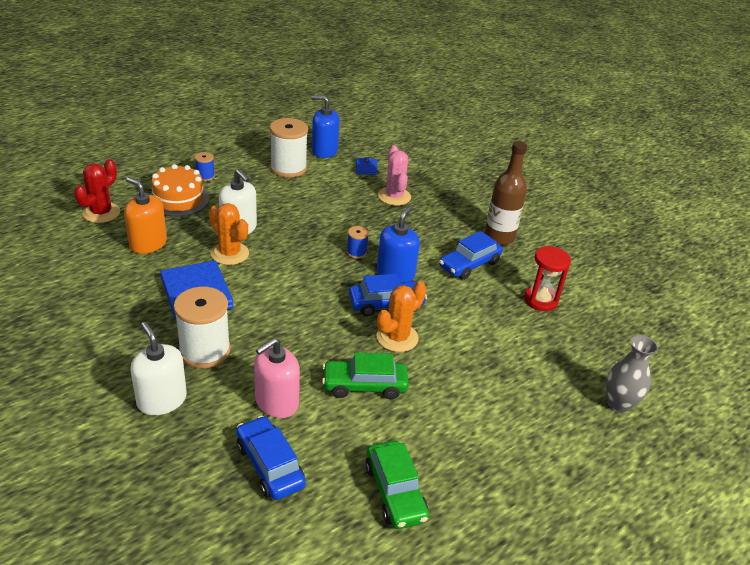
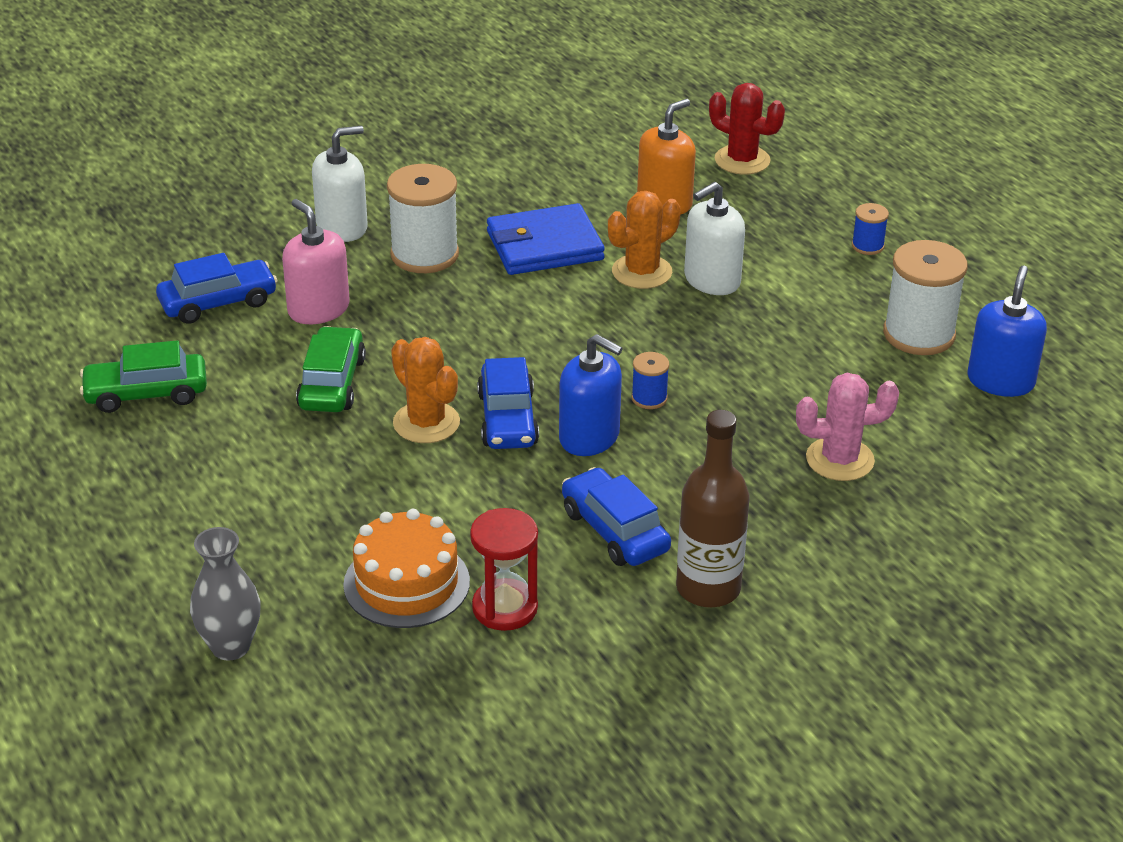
camera: 100 degrees right, 0 degrees up
orange cake [150,164,209,217] -> orange cake moved to [343,509,470,628]
blue wallet [356,157,377,175] -> none

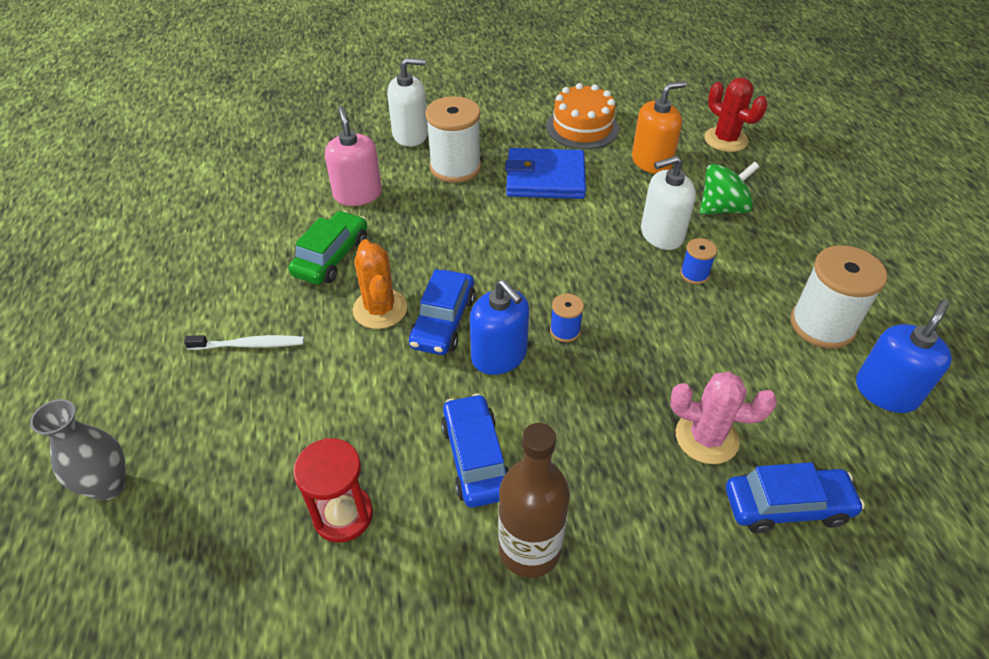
camera: 20 degrees right, 10 degrees up
green car [80,340,207,413] -> none
blue car [156,253,277,324] -> blue car moved to [726,462,865,533]
orange cake [343,509,470,628] -> orange cake moved to [546,83,619,149]
orange cactus [608,191,681,289] -> none
blue spool [852,203,889,255] -> blue spool moved to [680,238,717,284]
none -> white toothbrush [184,335,304,350]
none -> green spinning top [700,162,760,214]

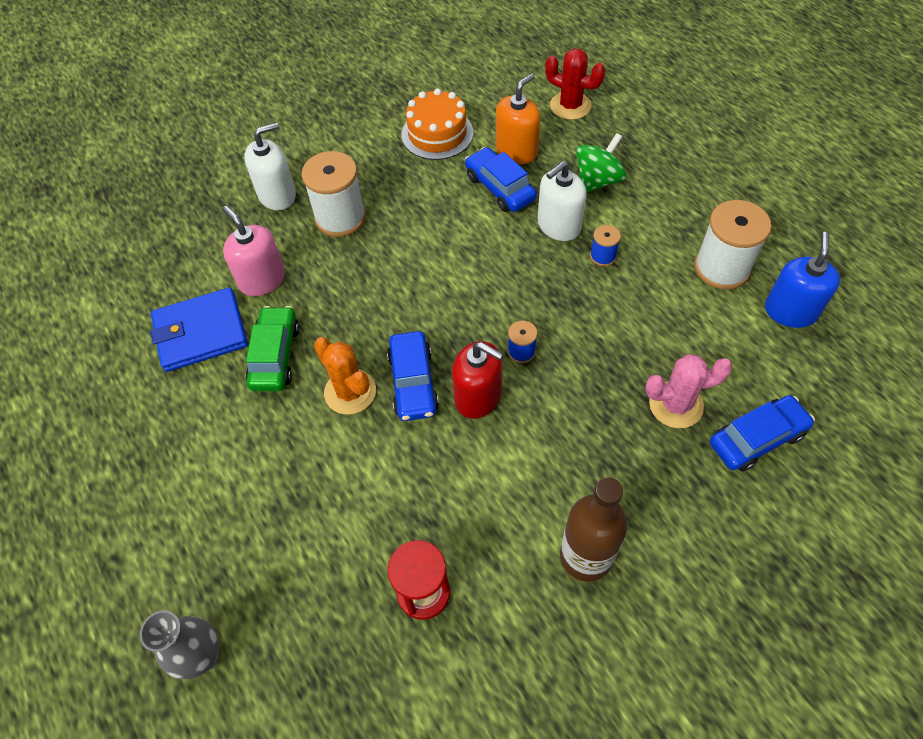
camera: 20 degrees left, 10 degrees up
white toothbrush [184,335,304,350] -> none
blue car [441,393,509,508] -> blue car moved to [465,147,537,212]
blue soap dispenser [470,280,529,375] -> red soap dispenser [452,341,503,419]
blue wallet [505,148,586,199] -> blue wallet moved to [151,287,248,372]

